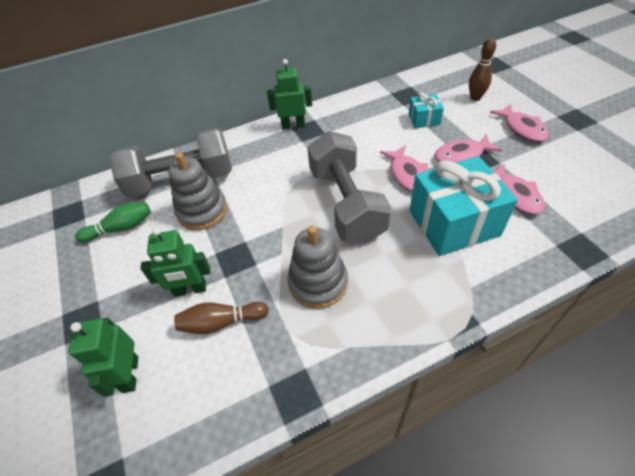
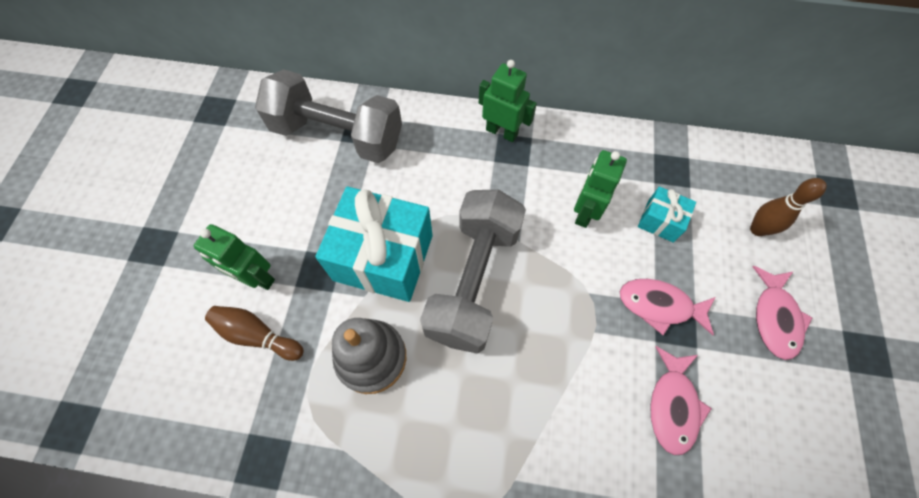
camera: 30 degrees right, 15 degrees up
green robot [68,317,138,397] -> green robot moved to [574,150,627,228]
green bowling pin [75,202,151,243] -> none
grey stacking toy [169,152,227,230] -> none
pink fish [380,145,428,192] -> none
turquoise gift [409,156,518,256] -> turquoise gift moved to [315,186,433,302]

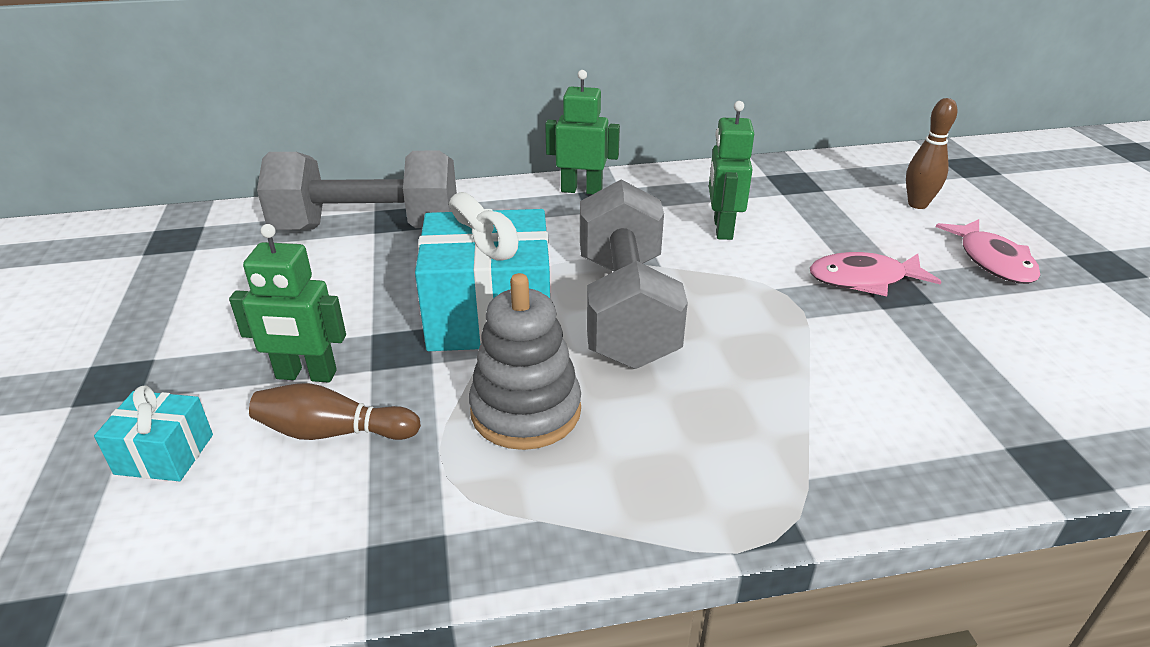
camera: 20 degrees left, 30 degrees down
turquoise gift [638,187,696,243] -> turquoise gift moved to [94,386,213,481]
pink fish [650,346,712,455] -> none

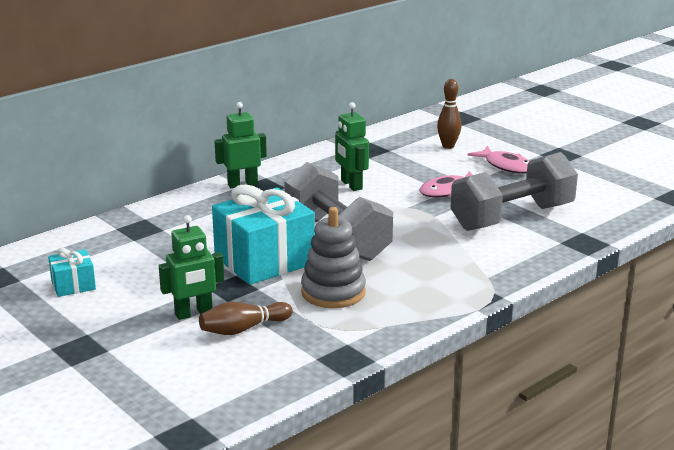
camera: 30 degrees left, 10 degrees down
turquoise gift [94,386,213,481] -> turquoise gift moved to [48,247,96,297]
grey dumbbell [257,150,457,230] -> grey dumbbell moved to [451,152,578,231]

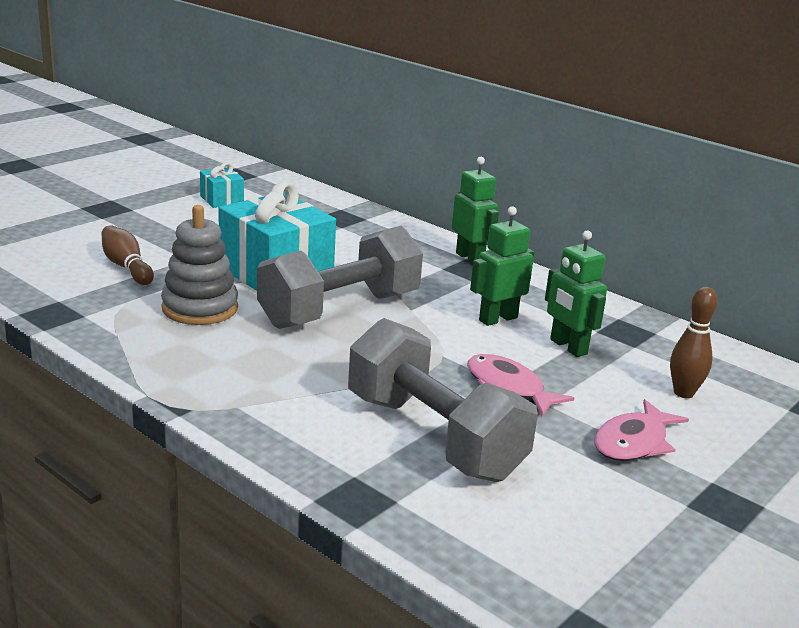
camera: 80 degrees right, 0 degrees up
green robot [159,215,224,320] -> green robot moved to [545,230,607,357]

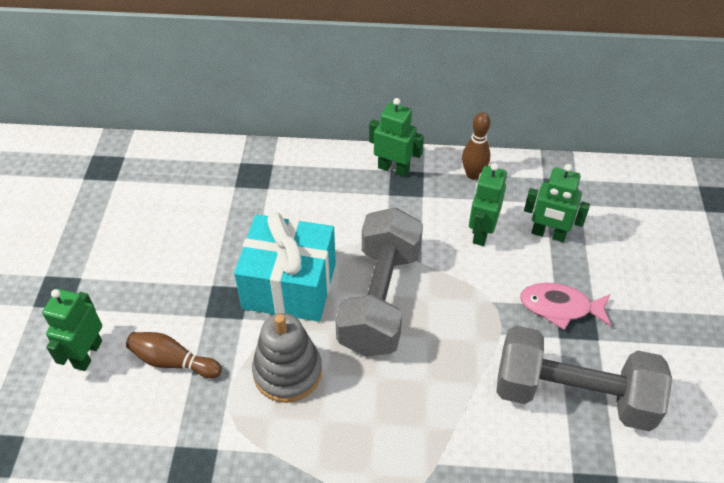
camera: 35 degrees left, 25 degrees up
turquoise gift [200,163,244,208] -> none
pink fish [595,399,689,461] -> none
brown bowling pin [670,287,717,398] -> brown bowling pin moved to [462,112,490,180]
none -> green robot [42,289,102,371]

